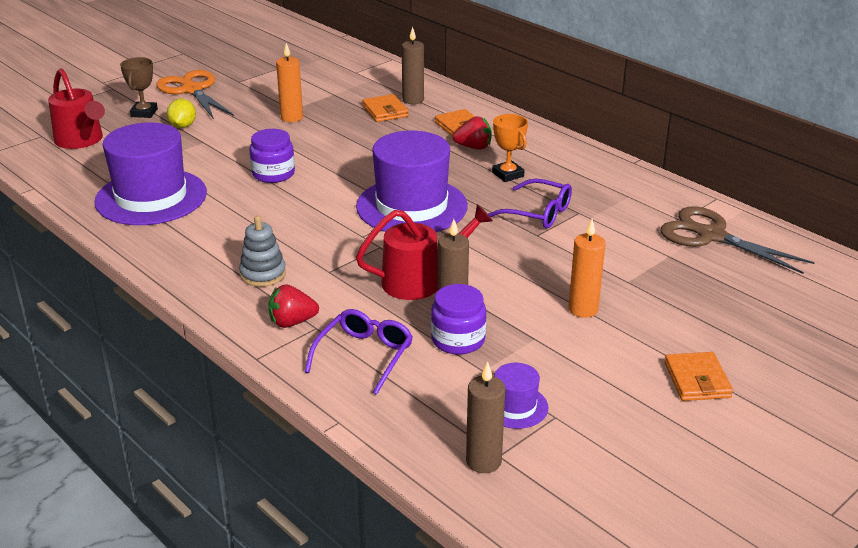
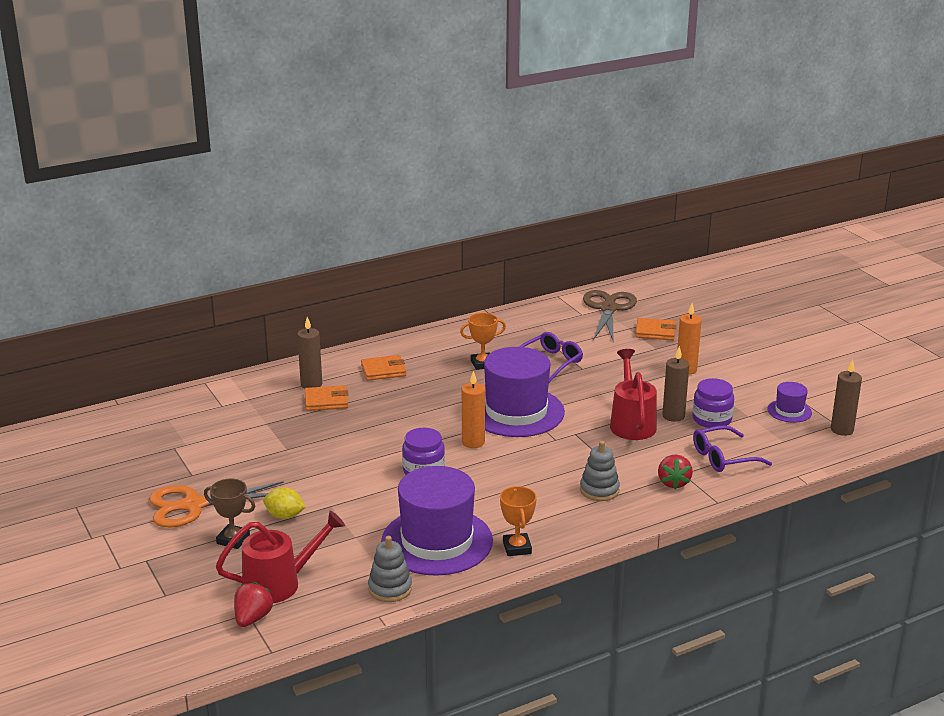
camera: 75 degrees left, 5 degrees down
orange candle [276,43,303,122] -> orange candle moved to [462,371,485,448]
purple glasses [305,309,413,395] -> purple glasses turned 60 degrees counterclockwise [693,425,772,472]
red strawberry [453,116,492,149] -> red strawberry moved to [234,582,274,627]
brown scissors [660,206,815,274] -> brown scissors turned 135 degrees clockwise [583,290,637,340]
orange wallet [665,352,733,401] -> orange wallet moved to [635,318,677,340]
none -> grey stacking toy [368,536,412,602]
none -> orange trophy [500,486,537,556]

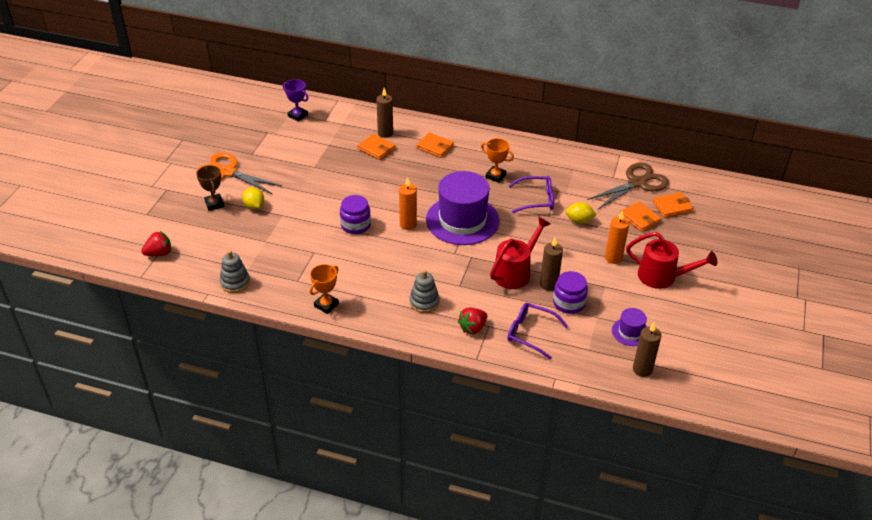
camera: 45 degrees right, 15 degrees up
red watering can [216,511,345,603] -> red watering can moved to [626,232,717,289]
purple hat [381,466,493,576] -> none
none -> purple trophy [283,79,308,122]
none -> yellow lemon [565,202,597,224]
none -> orange wallet [653,192,693,218]

